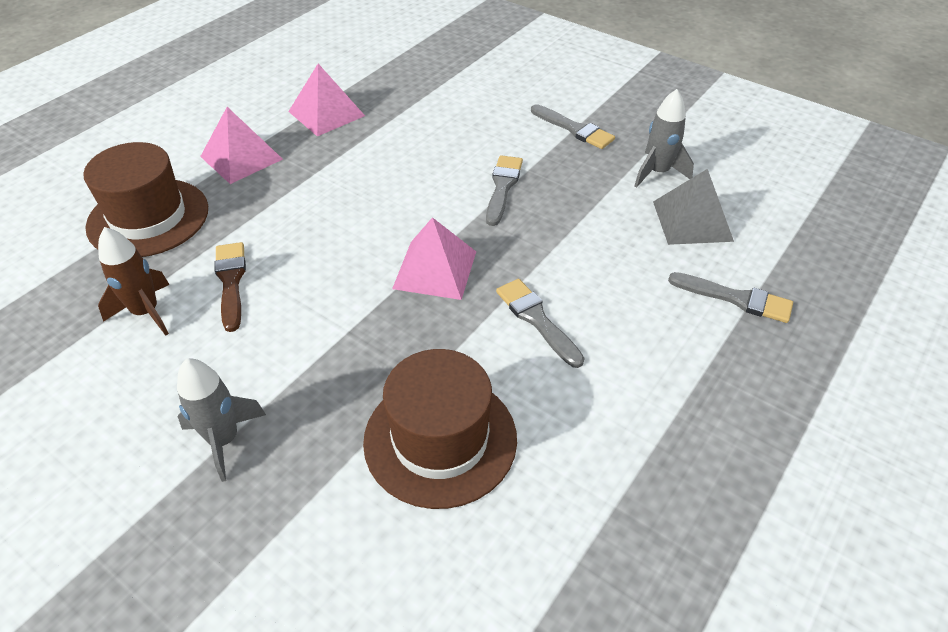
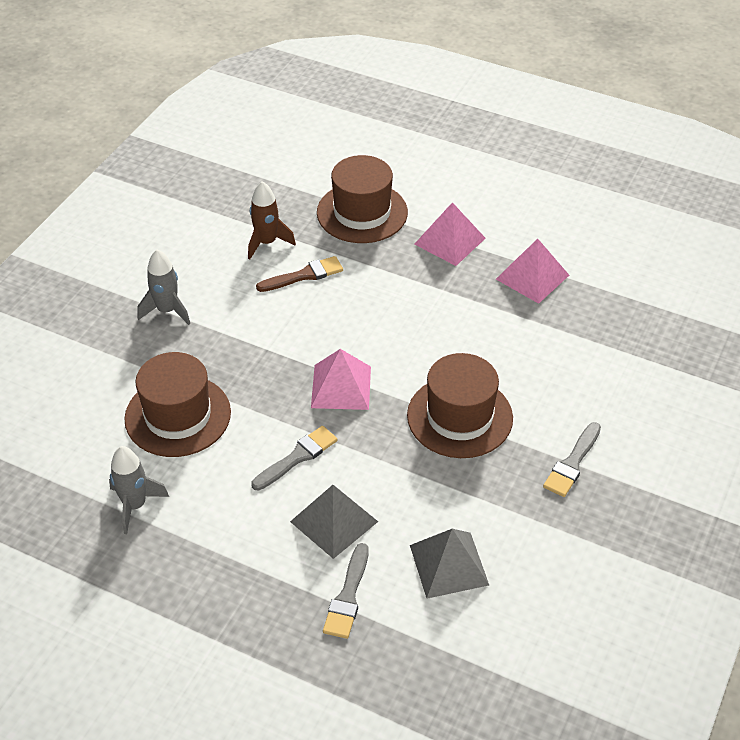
camera: 80 degrees right, 0 degrees up
grey brush [486,155,523,226] -> brown hat [407,353,513,458]
grey rocket [634,89,694,188] -> grey rocket moved to [109,446,169,534]
none -> grey pyramid [290,485,378,559]

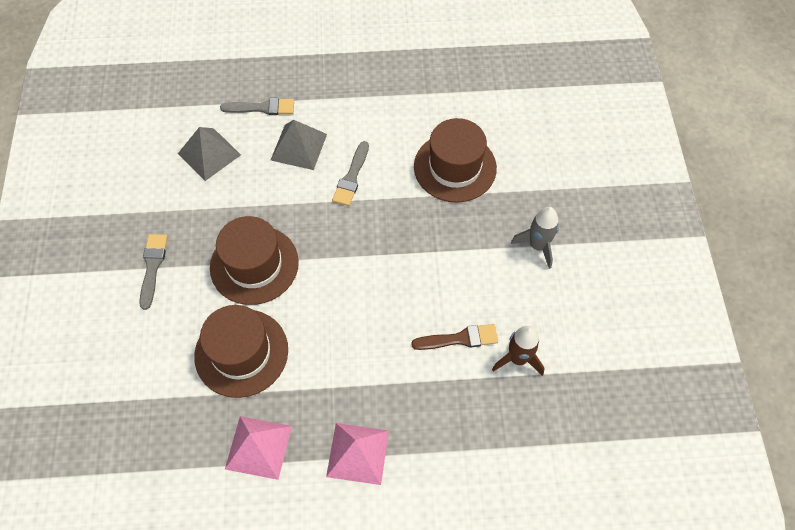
camera: 150 degrees right, 15 degrees up
grey rocket [109,446,169,534] -> none
brown brush [256,256,343,292] -> brown brush turned 135 degrees counterclockwise [411,324,498,350]
pink pyramid [311,349,371,410] -> none
brown hat [317,155,408,243] -> brown hat moved to [194,305,288,398]
grey brush [323,543,369,639] -> grey brush turned 105 degrees clockwise [220,98,294,115]

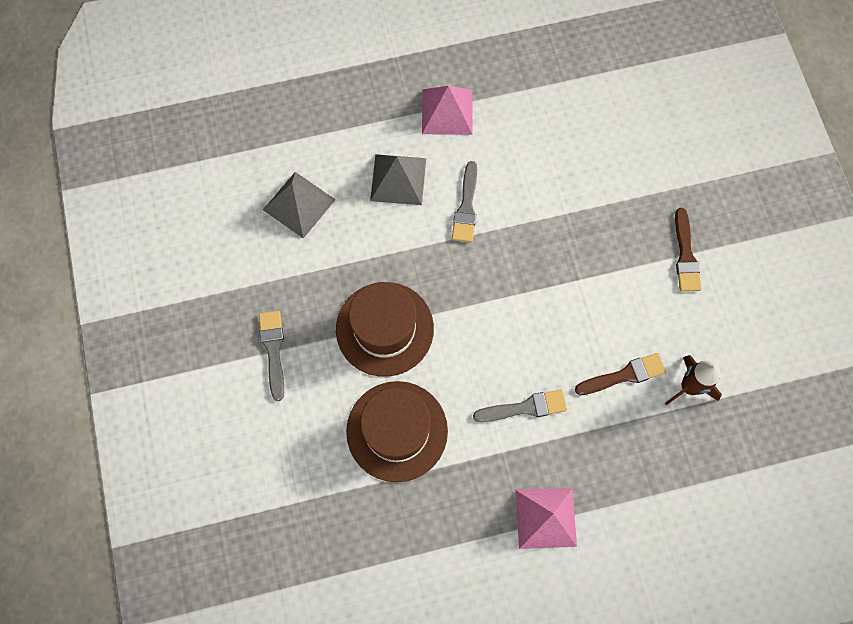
camera: 10 degrees left, 10 degrees up
grey brush [220,98,294,115] -> grey brush moved to [473,390,567,422]
pink pyramid [225,416,292,480] -> pink pyramid moved to [422,86,473,135]
brown hat [414,118,497,203] -> none
grey rocket [511,207,559,269] -> brown brush [675,208,701,292]

